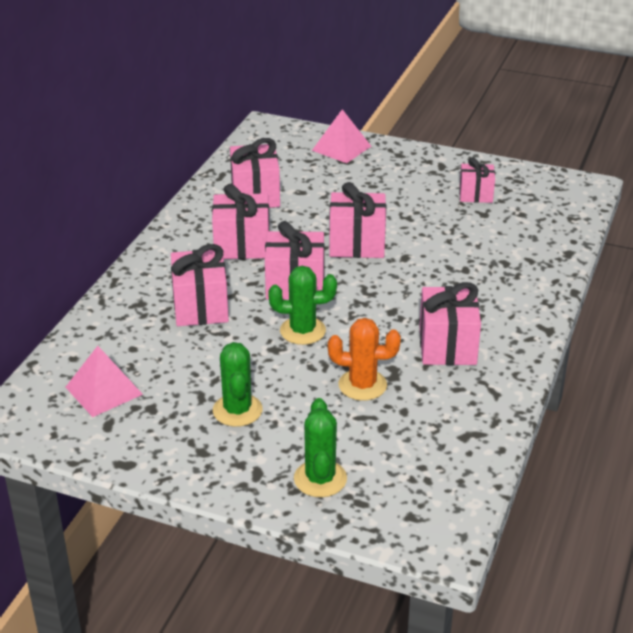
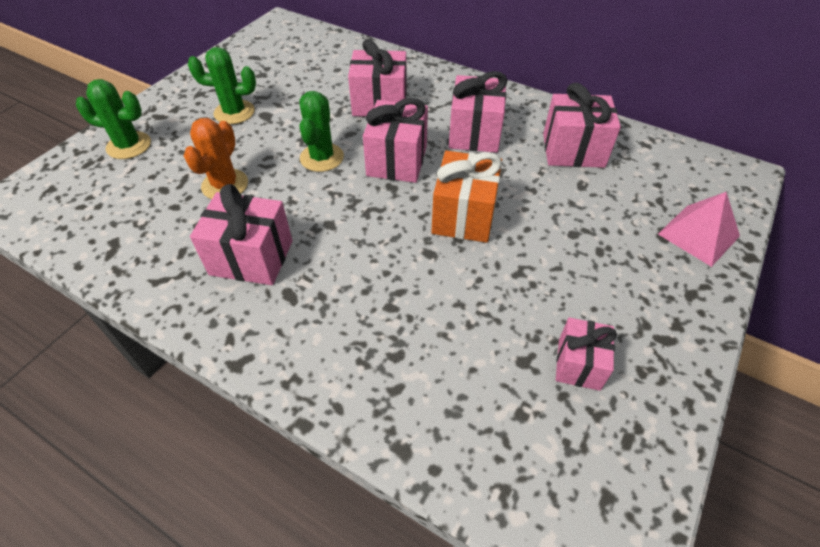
camera: 100 degrees right, 15 degrees up
pink pyramid [66,346,143,417] -> none
pink gift [329,182,386,258] -> orange gift [432,151,502,243]

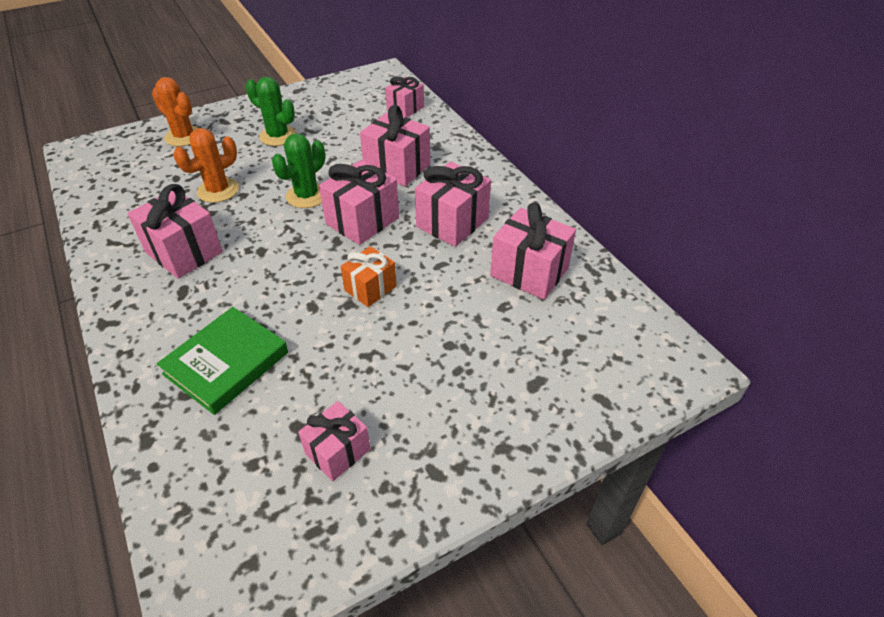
camera: 30 degrees right, 5 degrees down
green cactus [76,79,151,159] -> orange cactus [152,77,199,147]
orange gift [432,151,502,243] -> orange gift [341,246,397,307], size x0.63
pink pyramid [658,192,740,267] -> none
none -> green book [157,307,288,415]
none -> pink gift [385,76,424,118]

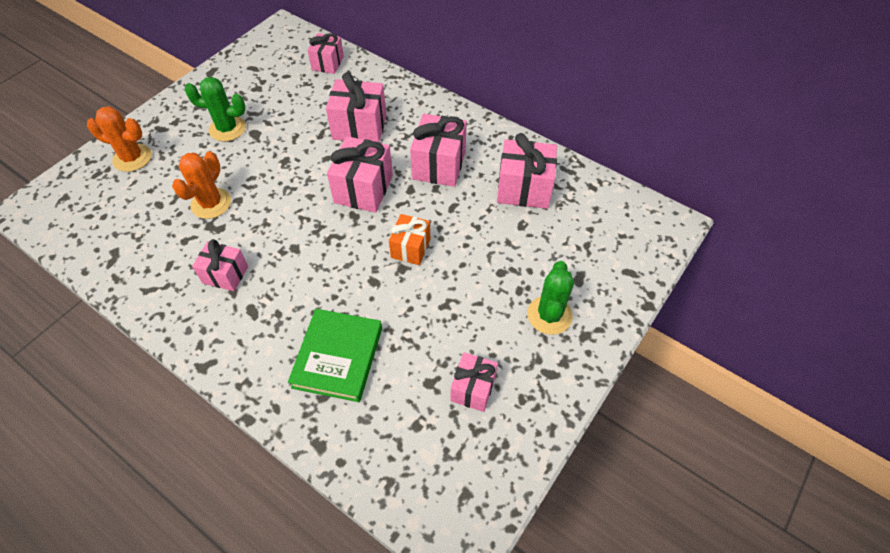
camera: 25 degrees left, 10 degrees up
pink gift [127,184,223,279] -> pink gift [192,239,248,291], size x0.63
green cactus [272,133,325,208] -> green cactus moved to [527,261,574,335]

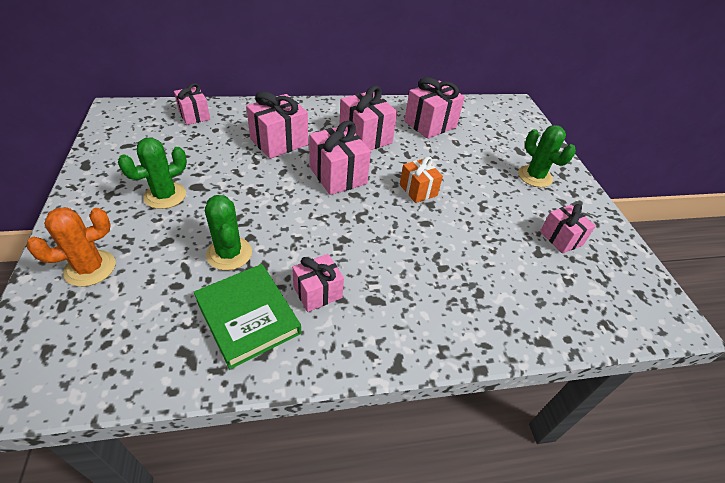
camera: 50 degrees left, 10 degrees down
orange cactus [172,151,231,219] -> green cactus [205,195,252,270]
green book [288,309,382,402] -> green book moved to [194,264,301,369]

